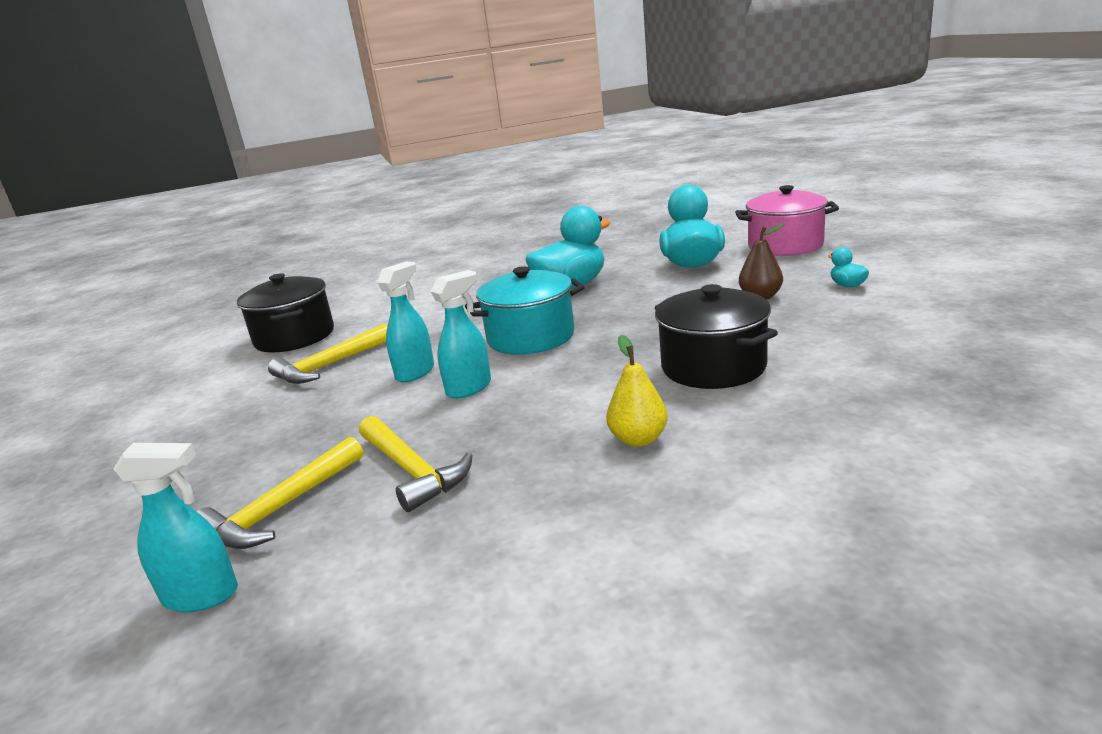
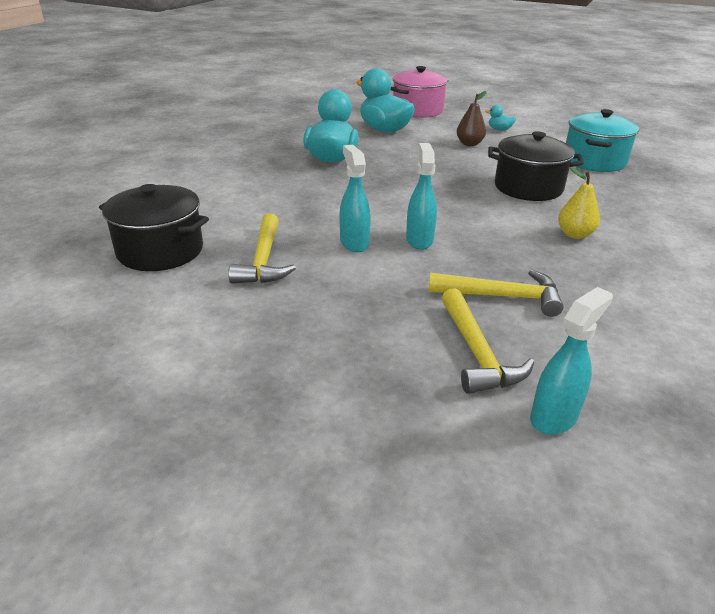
camera: 50 degrees left, 10 degrees up
turquoise pot [465,266,585,355] -> turquoise pot moved to [566,109,639,172]

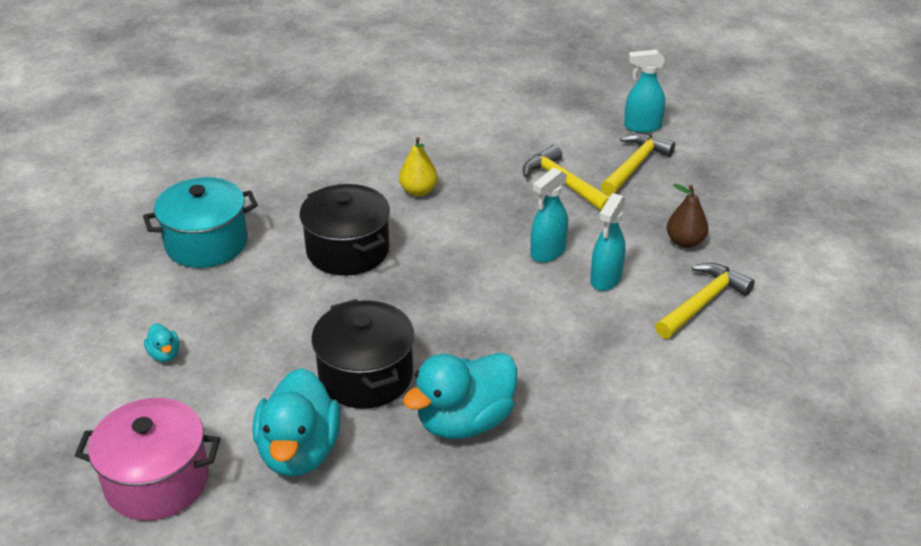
camera: 135 degrees left, 5 degrees up
black pot [99,184,209,271] -> black pot moved to [312,299,415,409]
brown pear [457,91,487,146] -> brown pear moved to [667,184,709,248]

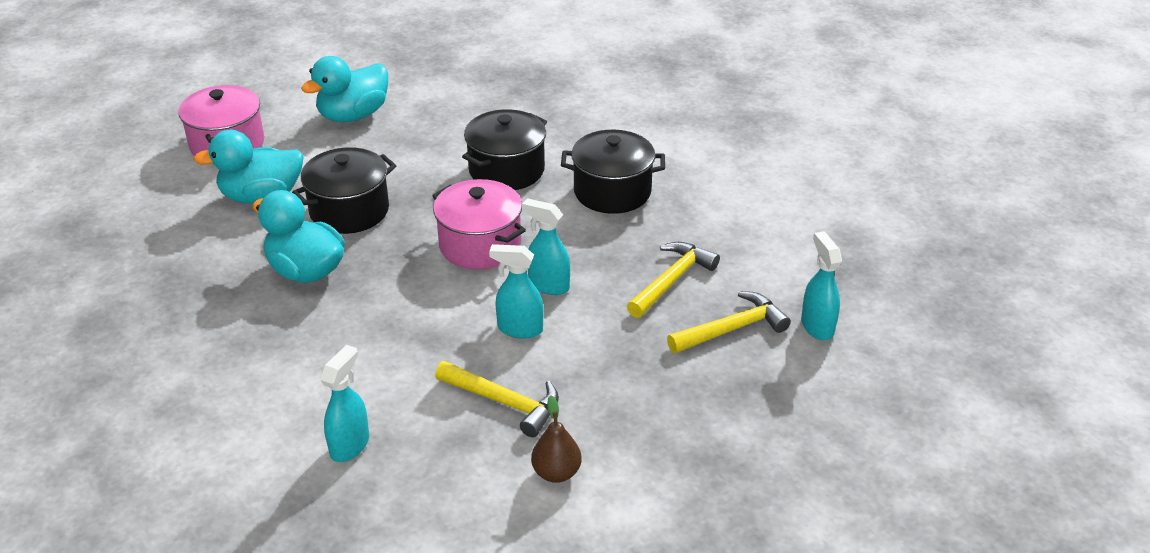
camera: 75 degrees right, 0 degrees up
turquoise pot [143,177,258,268] -> none
turquoise duck [144,324,180,362] -> turquoise duck [301,56,388,122], size x2.33
yellow pear [399,137,438,197] -> black pot [561,130,665,214]
yellow hammer [601,133,675,196] -> yellow hammer turned 45 degrees counterclockwise [667,291,791,353]
brown pear [667,184,709,248] -> brown pear moved to [531,396,582,483]
none -> turquoise spray bottle [320,345,369,462]
none -> pink pot [432,179,526,270]

